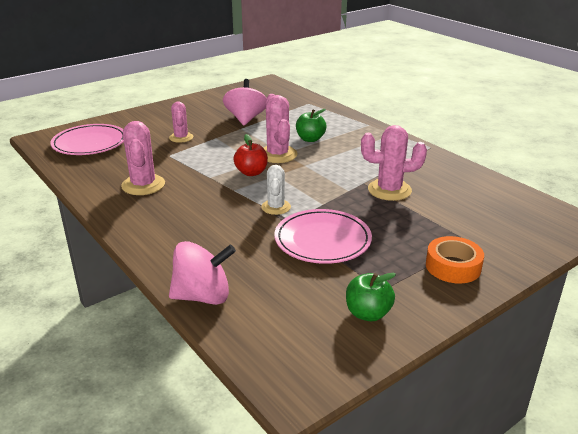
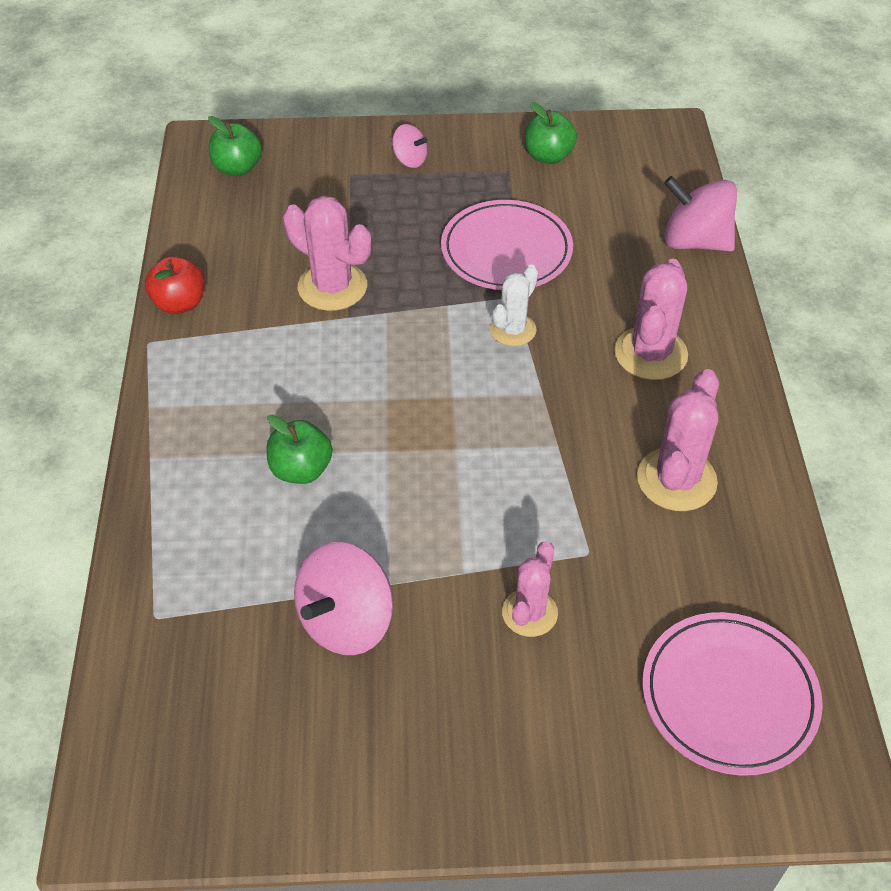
camera: 145 degrees left, 20 degrees up
red apple [234,134,268,176] -> red apple moved to [145,256,204,314]
pink cactus [264,94,298,163] -> pink cactus moved to [614,259,688,380]
orange tape [426,236,484,283] -> pink spinning top [392,124,428,168]
none -> green apple [208,116,262,176]

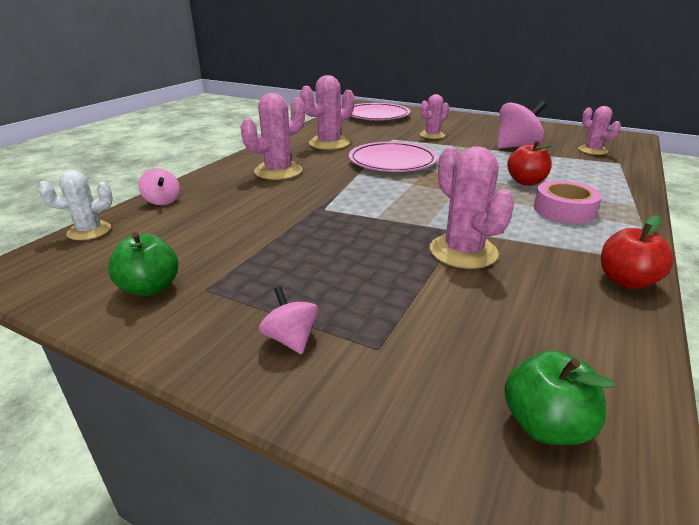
camera: 150 degrees left, 20 degrees down
green apple [266,415,332,484] -> red apple [507,141,553,185]
pink plate [441,200,573,290] -> pink plate moved to [349,142,438,172]
white cactus [490,264,538,346] -> white cactus moved to [38,170,113,240]
pink spinning top [664,176,737,251] -> pink spinning top [139,169,180,205], size x0.54
none -> pink tape [533,180,602,224]
none -> pink cactus [578,106,621,155]

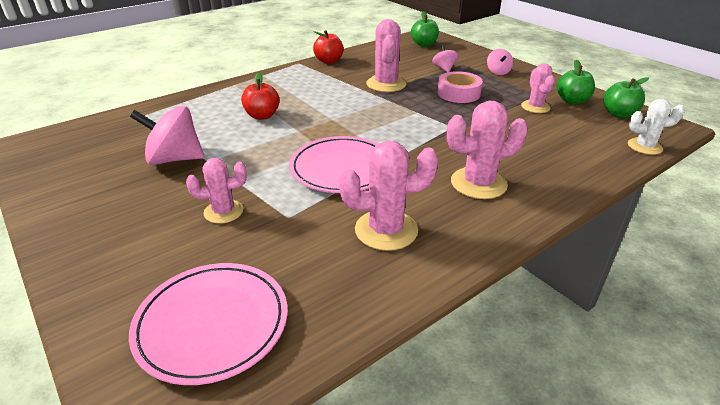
camera: 155 degrees left, 5 degrees up
pink spinning top [139,169,180,205] -> pink spinning top moved to [432,45,459,72]
pink tape [533,180,602,224] -> pink tape moved to [438,71,483,103]
pink cactus [578,106,621,155] -> pink cactus moved to [521,64,555,113]
none -> green apple [603,77,649,118]

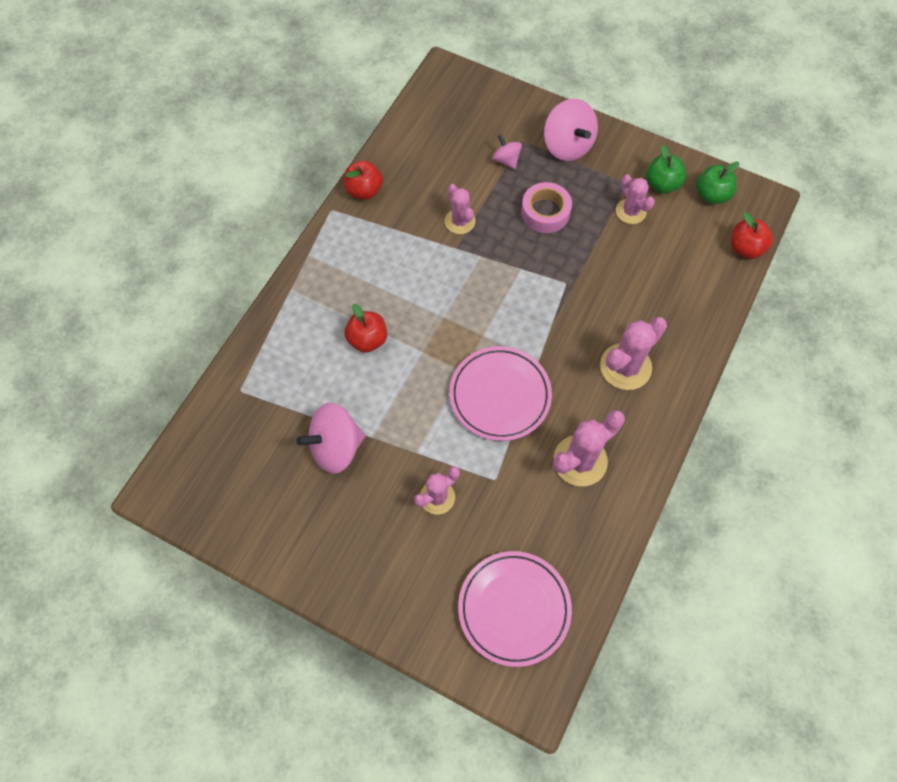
camera: 25 degrees left, 30 degrees up
pink cactus [366,19,407,92] -> pink cactus [445,184,476,234], size x0.65
green apple [411,11,439,47] -> none
pink spinning top [487,49,513,75] -> pink spinning top [544,99,598,161], size x1.86
white cactus [628,99,685,155] -> red apple [731,212,773,259]

